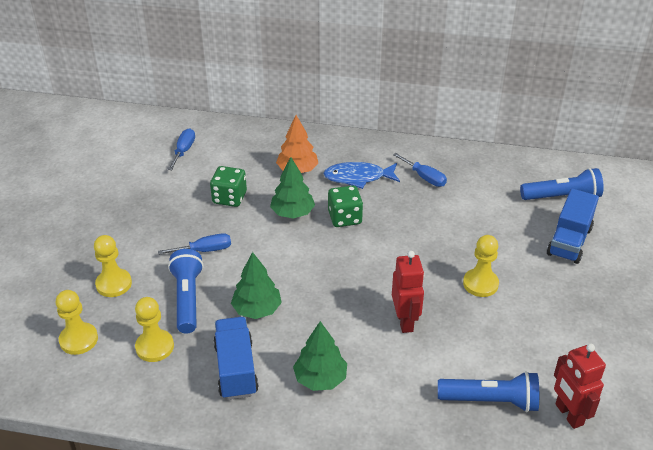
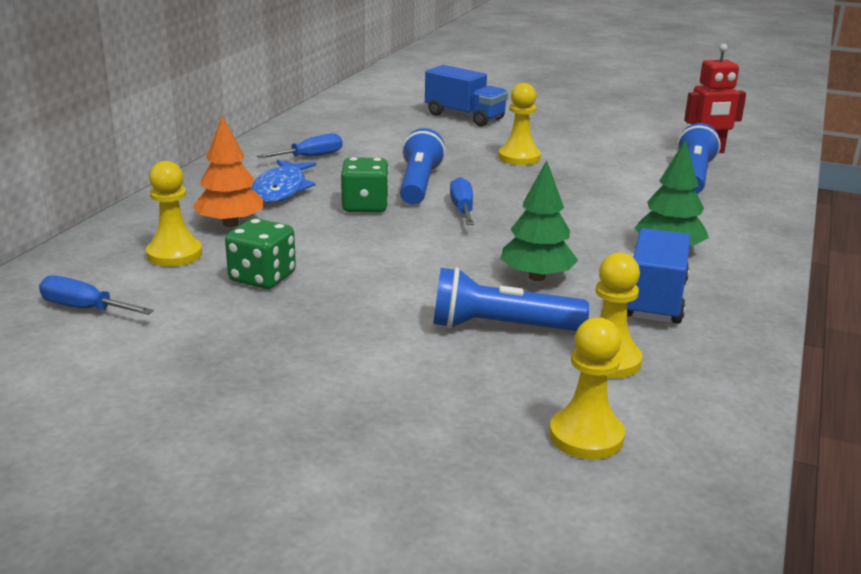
camera: 80 degrees left, 15 degrees down
yellow pawn [94,235,132,297] -> yellow pawn moved to [146,161,202,267]
blue screwdriver [158,233,231,255] -> blue screwdriver moved to [450,177,474,225]
blue truck [213,317,259,400] -> blue truck turned 105 degrees clockwise [627,228,690,324]
green tree [270,157,315,219] -> none
red robot [392,251,424,333] -> none
blue flashlight [520,168,604,200] -> blue flashlight moved to [400,128,446,205]

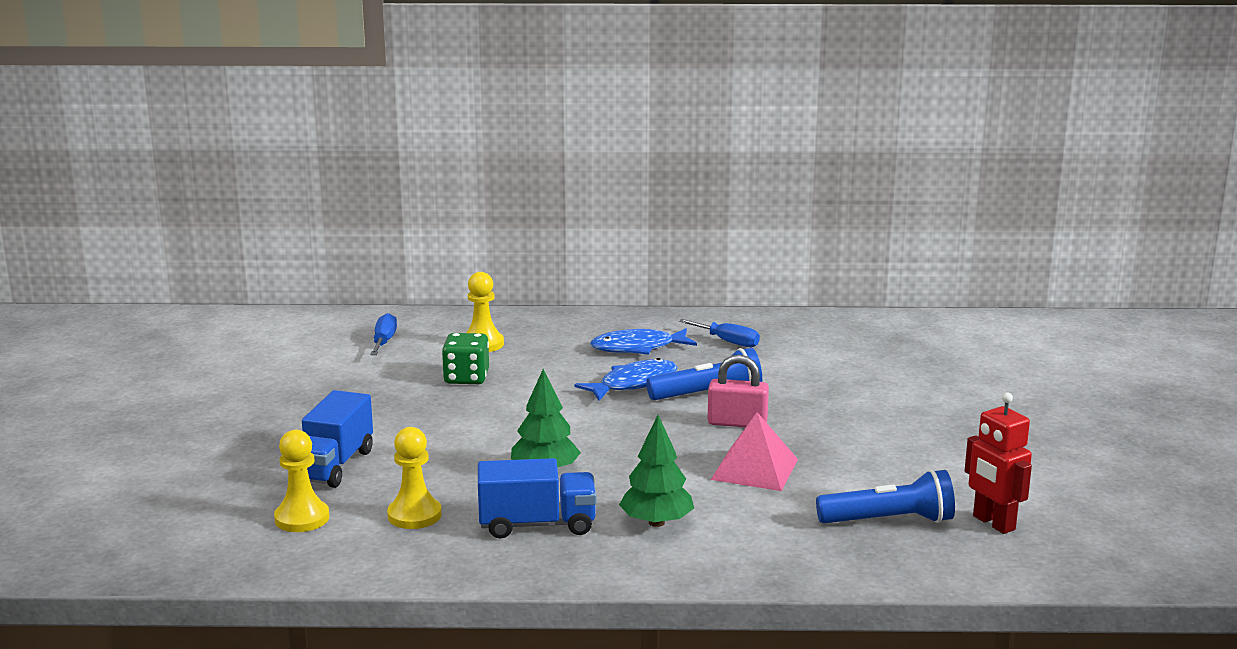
camera: 70 degrees right, 5 degrees down
orange tree [193,116,263,227] -> none
green dice [340,157,389,212] -> blue fish [574,358,678,401]
blue truck [425,65,508,126] -> blue truck moved to [302,390,373,488]
blue flashlight [433,267,589,331] -> none
blue screwdriver [450,177,474,225] -> none
yellow pawn [498,83,541,165] -> none
none -> pink padlock [708,355,769,427]
none -> pink pyramid [711,412,798,491]

